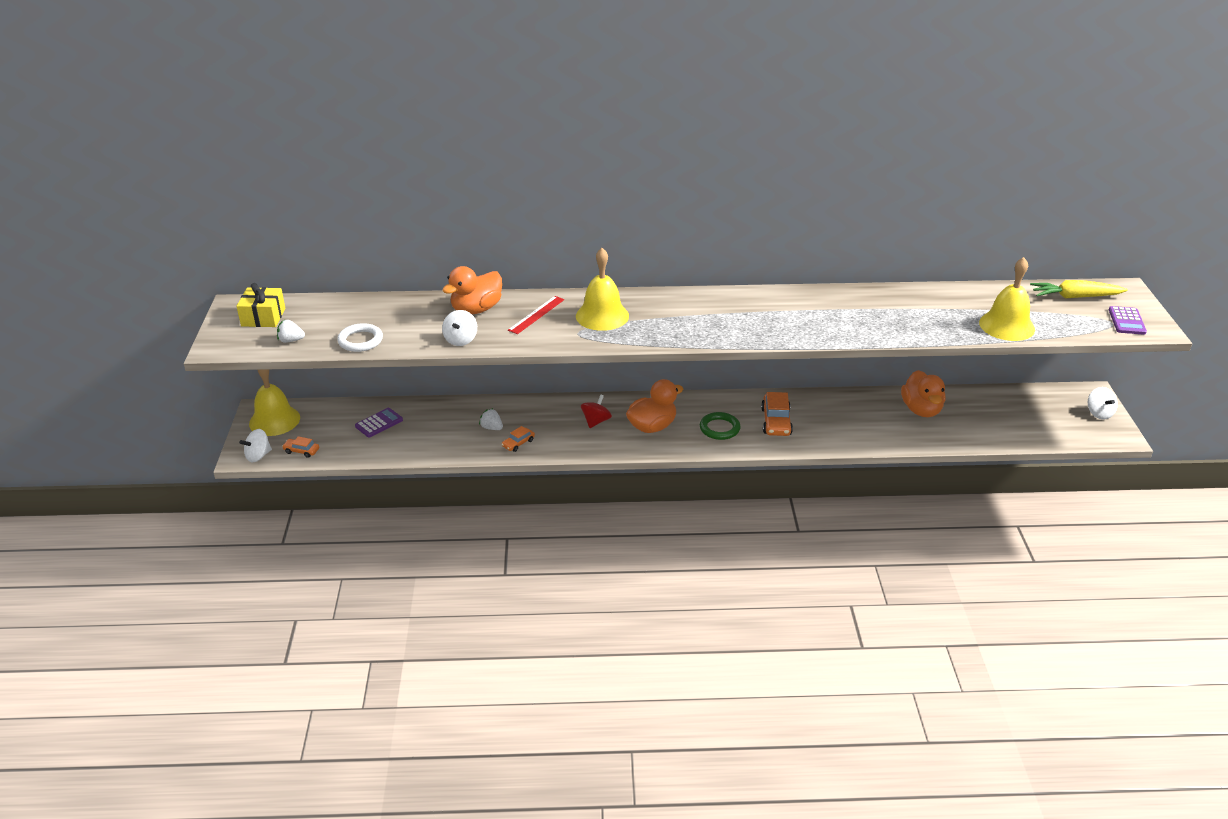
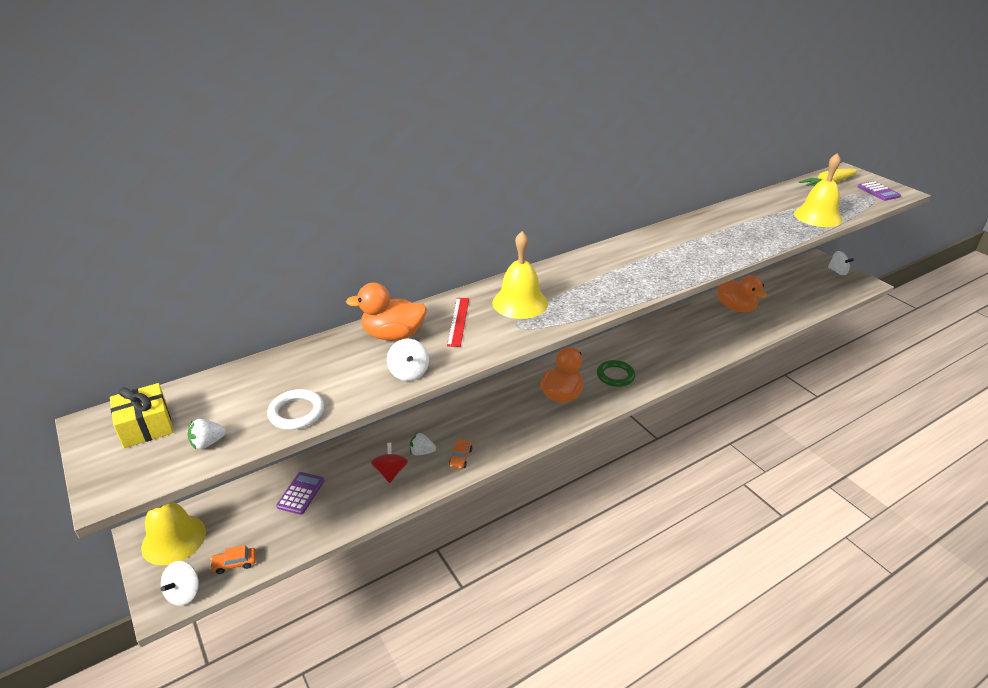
camera: 30 degrees left, 0 degrees up
orange duck [442,266,502,314] -> orange duck turned 75 degrees clockwise [346,283,427,341]
red spinning top [581,394,612,428] -> red spinning top moved to [371,443,408,483]
orange car [761,392,793,436] -> none

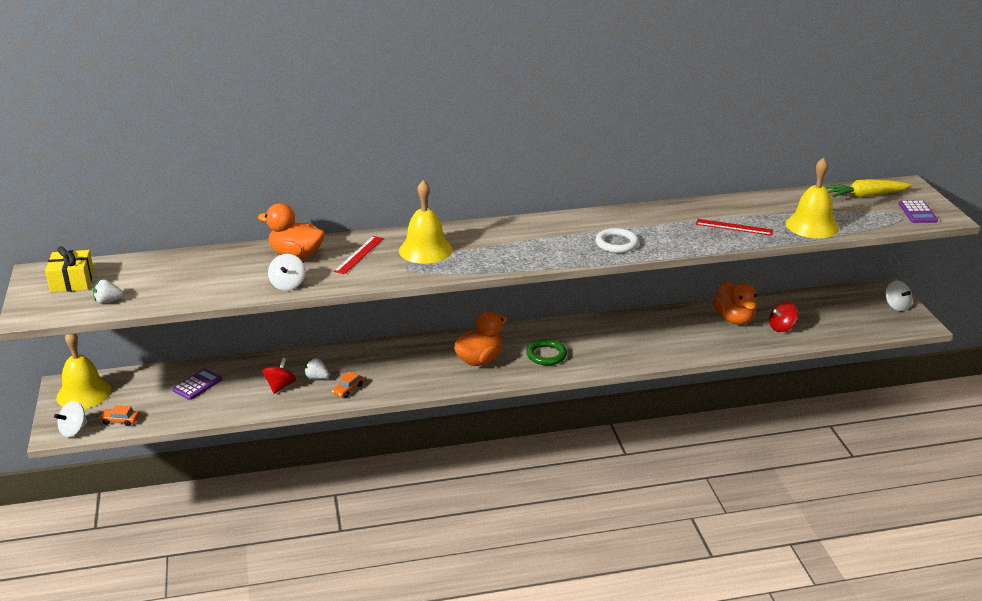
camera: 20 degrees right, 5 degrees down
white ring [267,389,324,430] -> white ring moved to [595,228,639,253]
none -> red ruler [696,219,773,236]
none -> red spinning top [769,302,798,332]

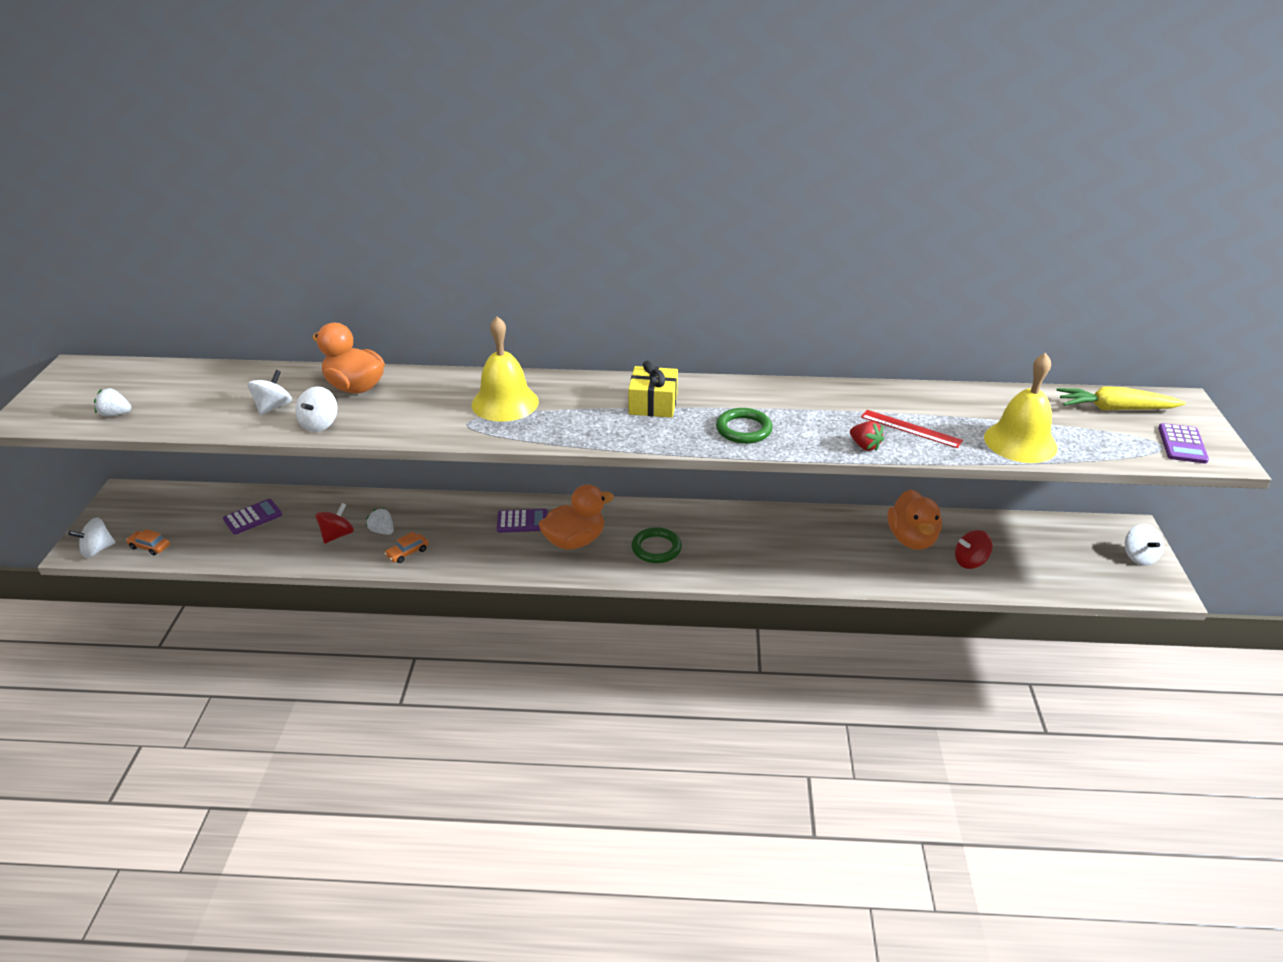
camera: 15 degrees right, 5 degrees up
yellow gift [45,246,94,292] -> yellow gift moved to [628,361,678,418]
yellow bell [56,334,111,409] -> none
red ruler [334,236,384,274] -> none
white ring [595,228,639,253] -> green ring [716,408,773,444]
none -> white spinning top [247,370,292,415]
none -> purple calculator [497,509,548,533]
none -> red strawberry [850,421,884,451]

